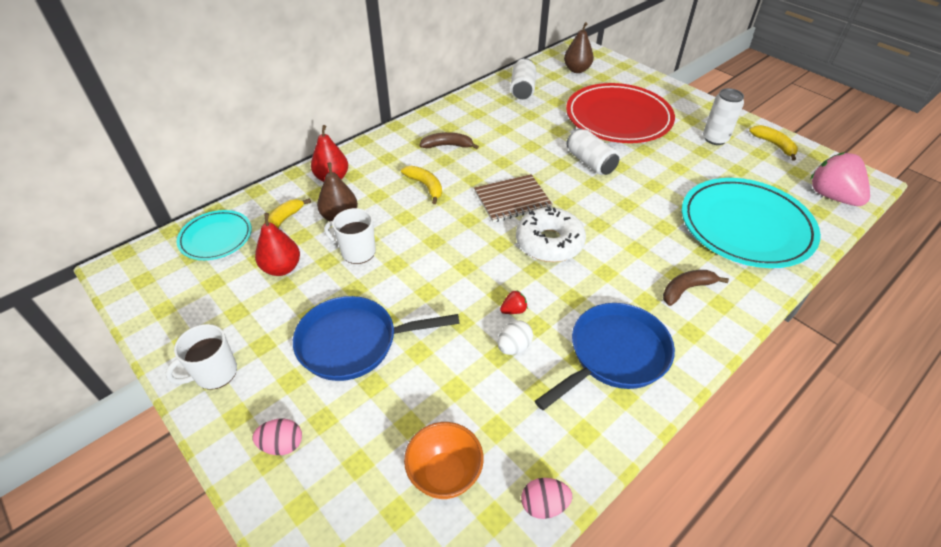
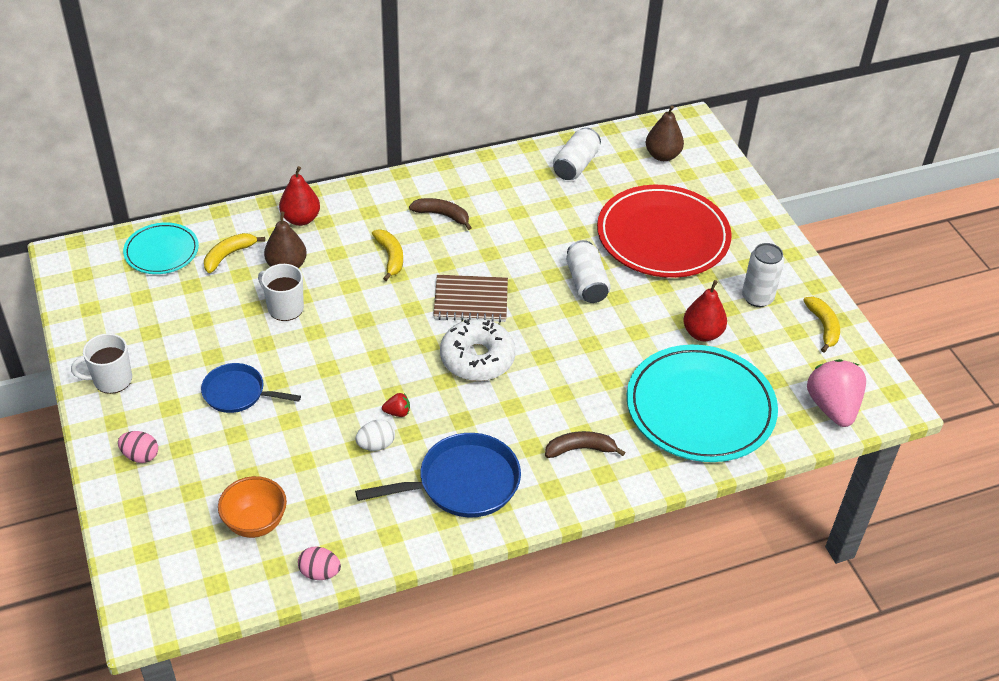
camera: 20 degrees right, 0 degrees up
red pear [255,213,300,276] -> red pear moved to [683,280,727,341]
blue pan [293,296,460,381] -> blue pan [201,363,301,413], size x0.65

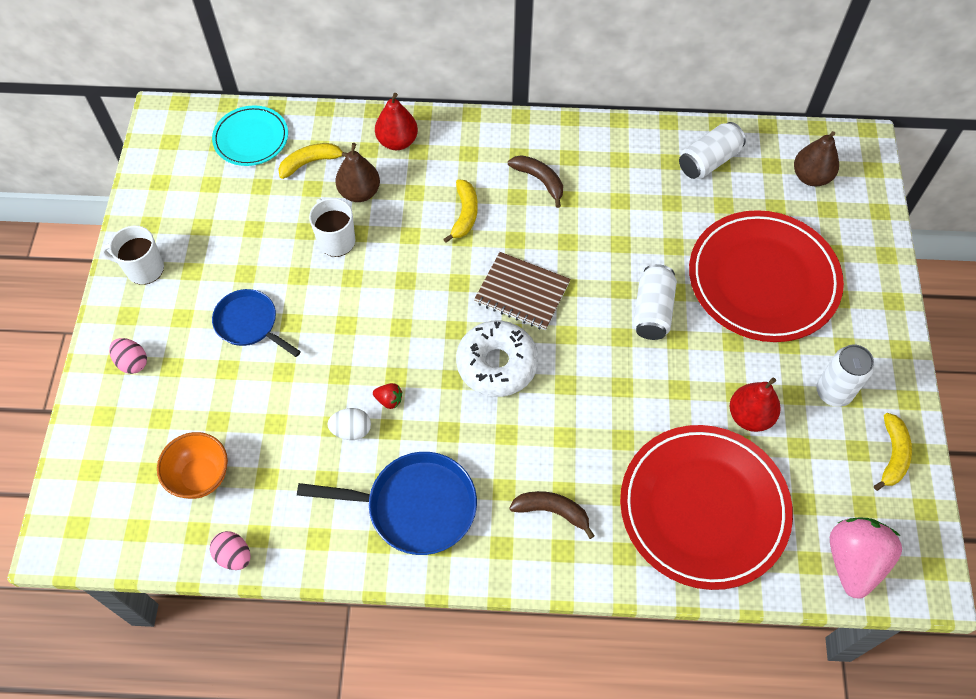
camera: 25 degrees right, 15 degrees up
turquoise plate [627,345,778,462] -> red plate [620,425,793,590]

